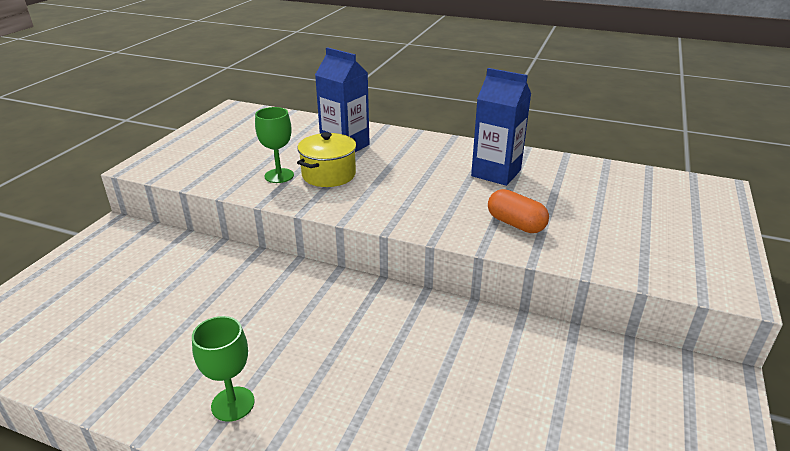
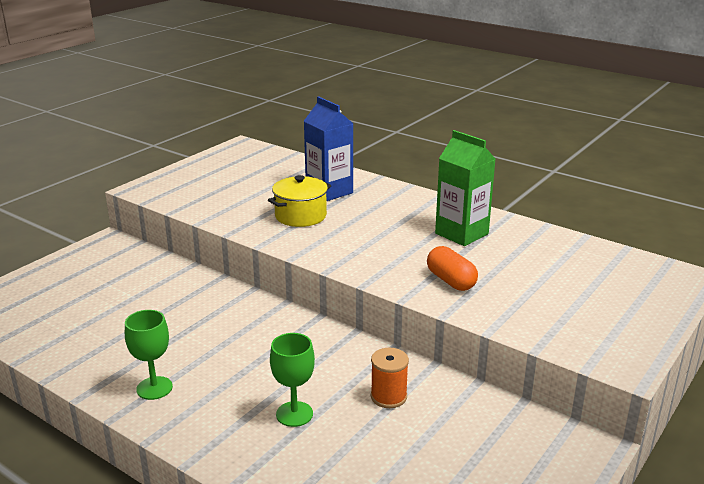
camera: 15 degrees right, 5 degrees down
green goblet [255,107,294,183] -> green goblet moved to [270,333,315,427]
blue carton [471,68,531,186] -> green carton [435,130,495,246]
none -> orange spool [371,348,409,408]

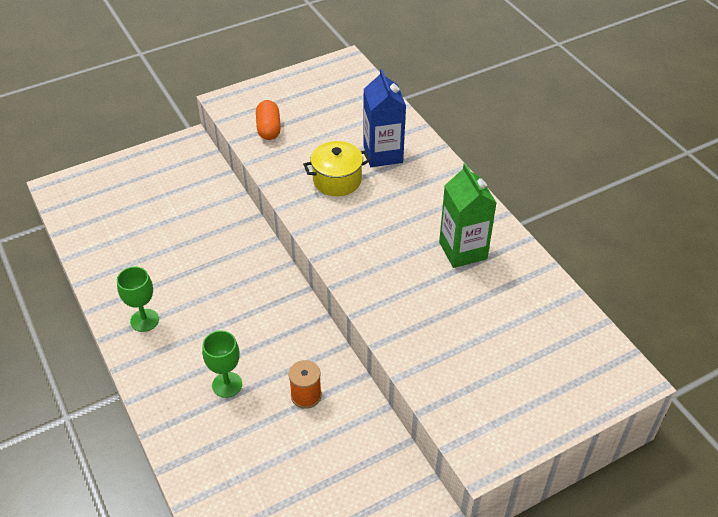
camera: 25 degrees right, 20 degrees up
orange capsule [427,246,478,291] -> orange capsule moved to [256,100,281,140]

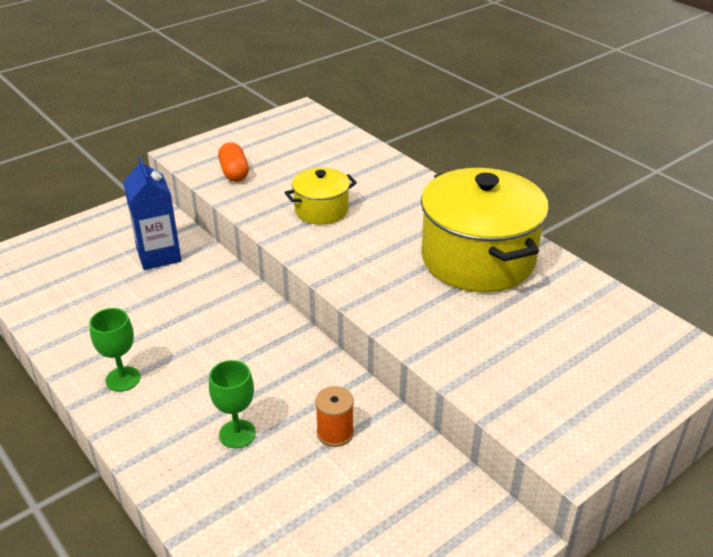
camera: 10 degrees left, 10 degrees down
blue carton [363,69,406,167] -> blue carton moved to [123,157,182,270]
green carton [439,163,497,268] -> yellow pot [421,168,549,292]

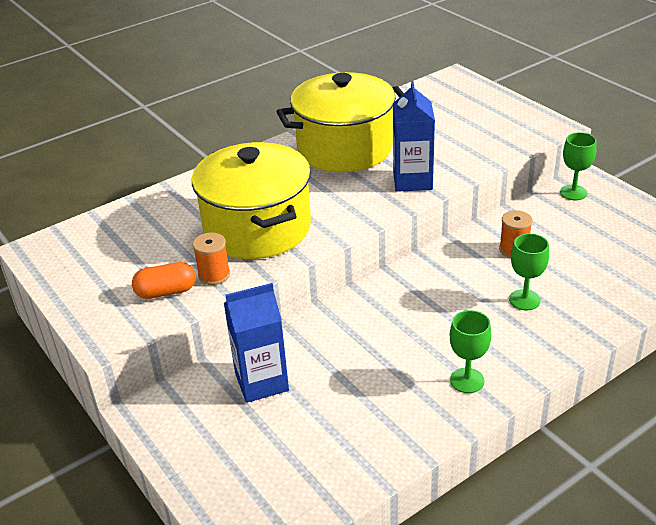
camera: 85 degrees left, 0 degrees up
yellow pot [284,168,357,225] -> yellow pot [192,142,311,259], size x1.96
none -> orange spool [193,232,230,285]
none -> blue carton [393,81,435,192]
none -> green goblet [560,132,597,200]

